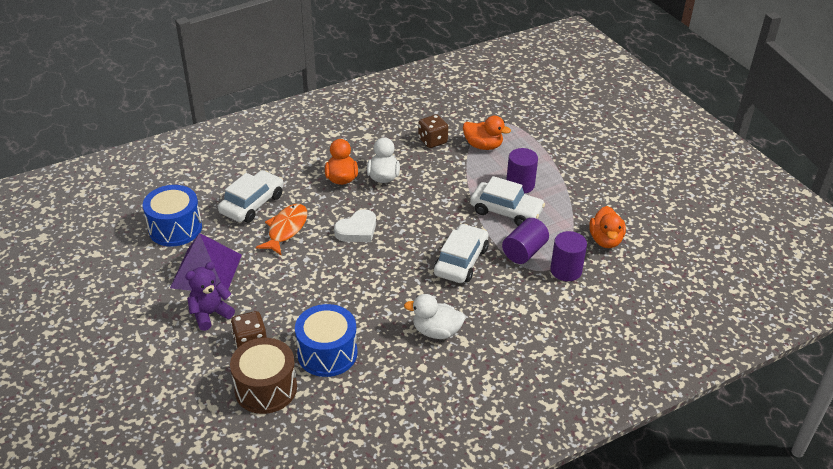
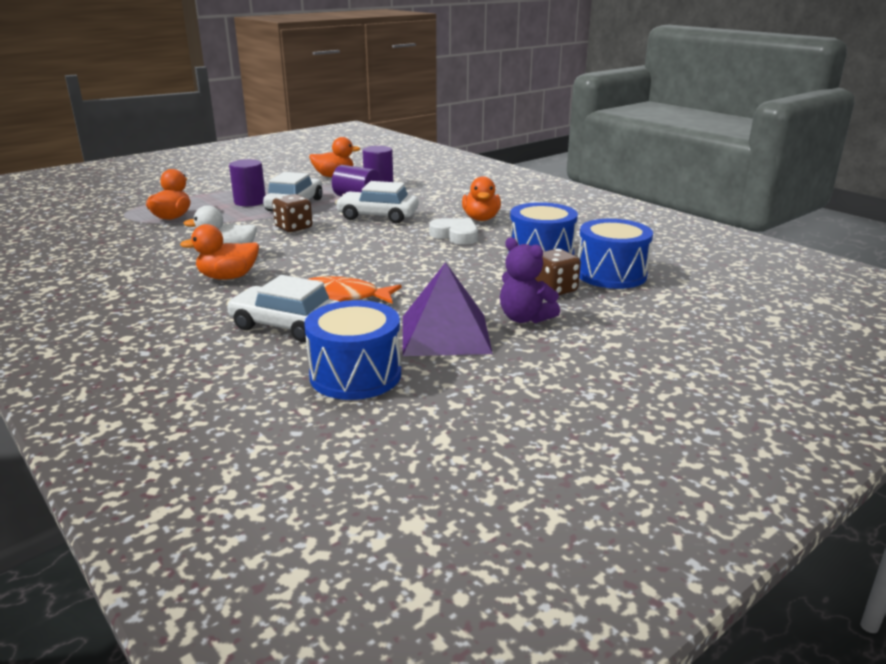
camera: 100 degrees left, 15 degrees down
brown drum [230,338,297,414] -> blue drum [578,219,653,289]
white heart [334,209,376,242] -> white heart moved to [429,218,478,245]
white duck [404,294,465,339] -> orange duck [462,176,501,221]
brown dice [418,115,448,148] -> brown dice moved to [272,194,313,232]

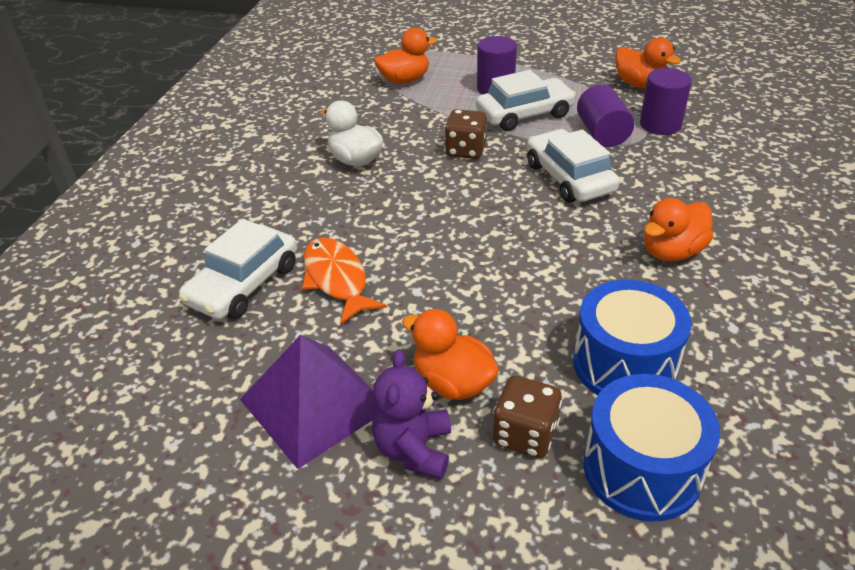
camera: 55 degrees right, 15 degrees up
orange duck [180,224,259,280] -> orange duck moved to [402,309,499,400]
white car [226,275,339,342] -> white car turned 135 degrees counterclockwise [179,219,297,319]
blue drum [304,300,401,400] -> none
white heart [429,218,478,245] -> none

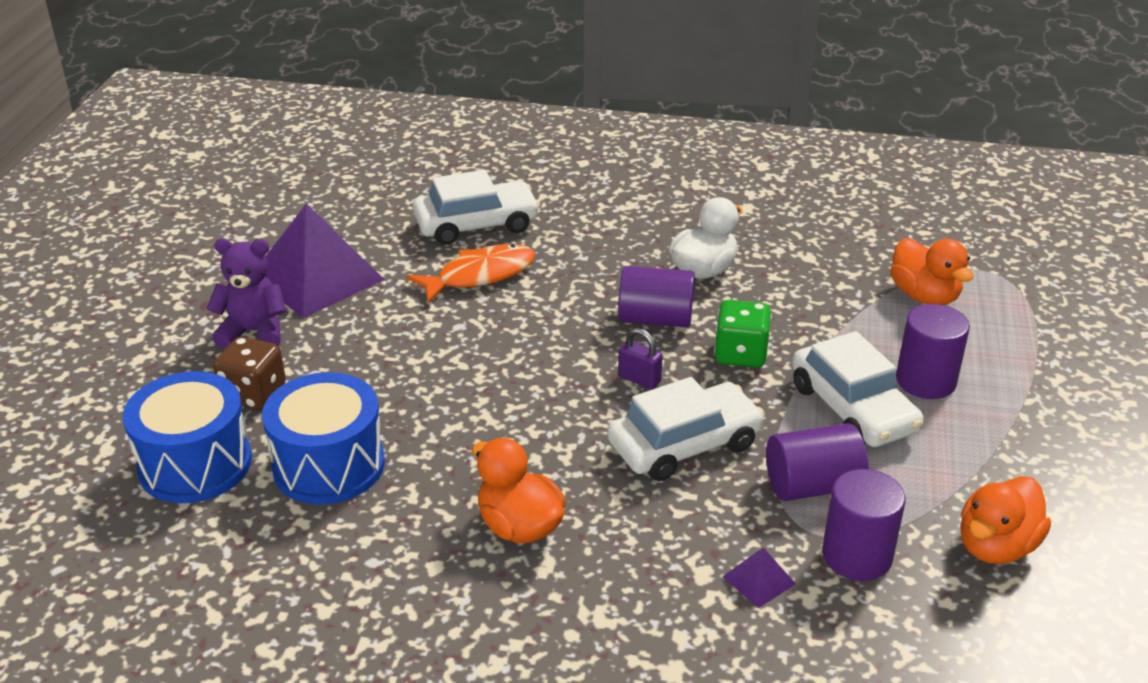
camera: 85 degrees right, 5 degrees down
white car [179,219,297,319] -> white car turned 135 degrees clockwise [413,170,540,245]
orange duck [402,309,499,400] -> none
brown dice [445,109,487,159] -> green dice [714,300,772,368]
none -> purple cylinder [618,266,695,327]
none -> purple padlock [618,328,663,389]
none -> purple pyramid [722,547,796,608]

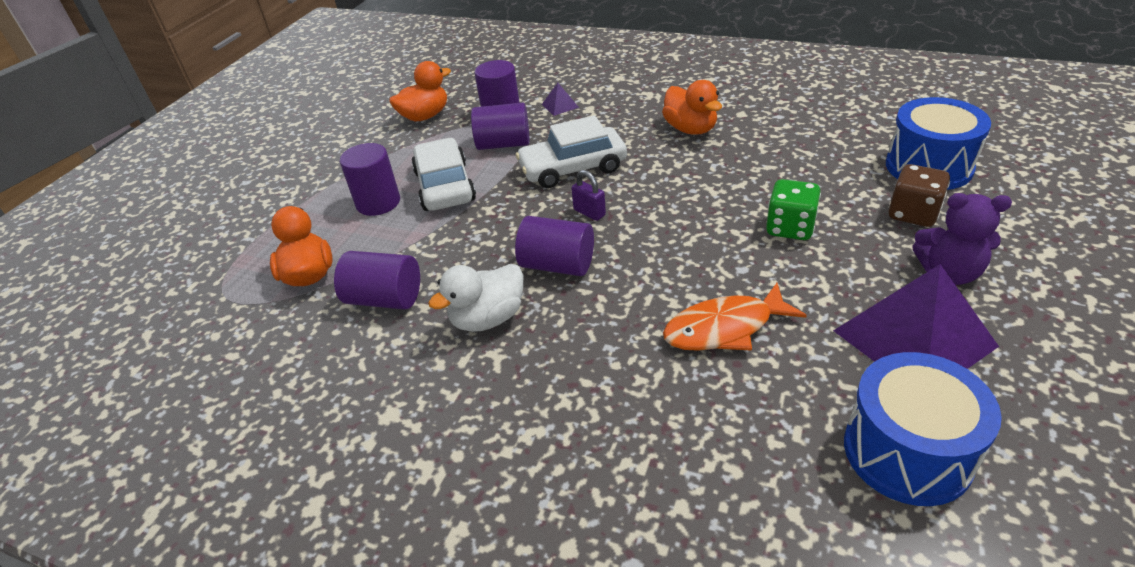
camera: 165 degrees left, 5 degrees up
blue drum [262,372,385,505] -> blue drum moved to [844,352,1002,506]
white car [413,170,540,245] -> none
green dice [714,300,772,368] -> green dice moved to [766,179,821,240]
none -> purple cylinder [334,251,420,310]

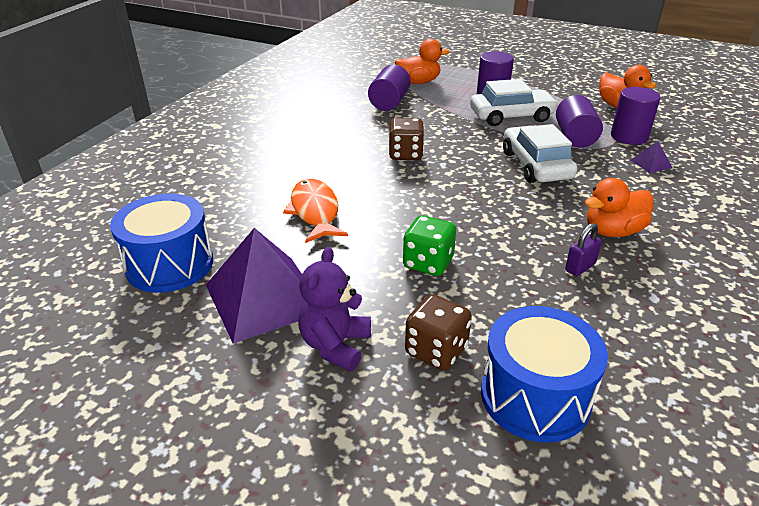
camera: 90 degrees right, 5 degrees down
white duck [428,264,523,332] -> none
purple cylinder [515,216,594,276] -> brown dice [389,118,424,160]
purple padlock [571,170,606,221] -> purple padlock moved to [565,223,602,276]

